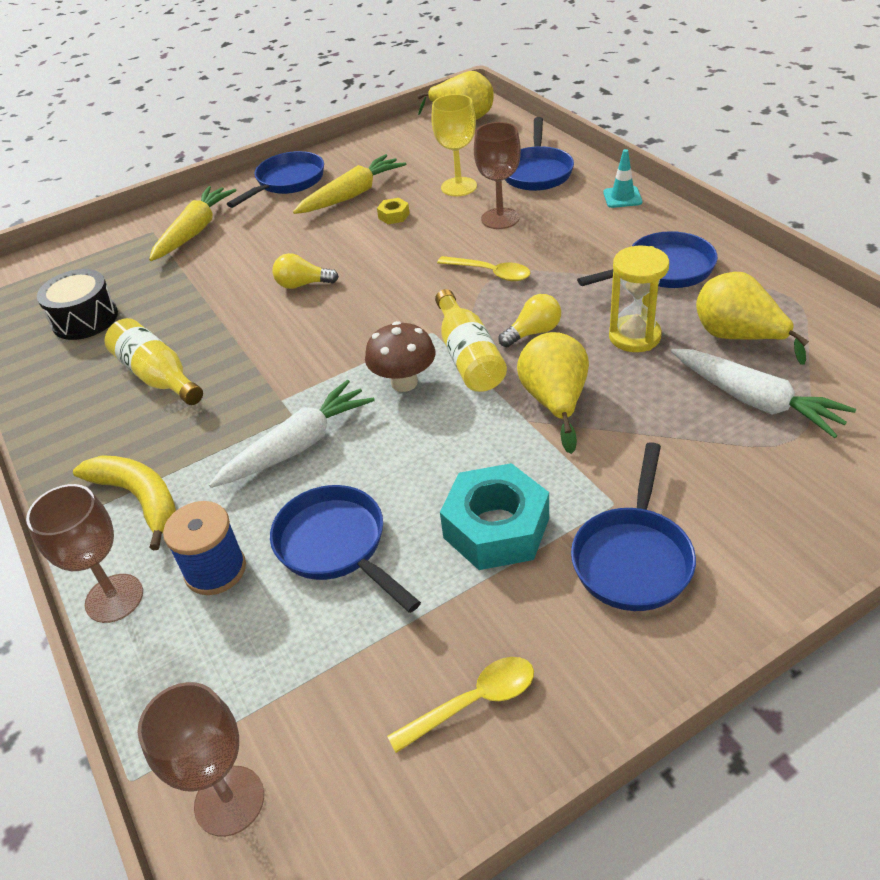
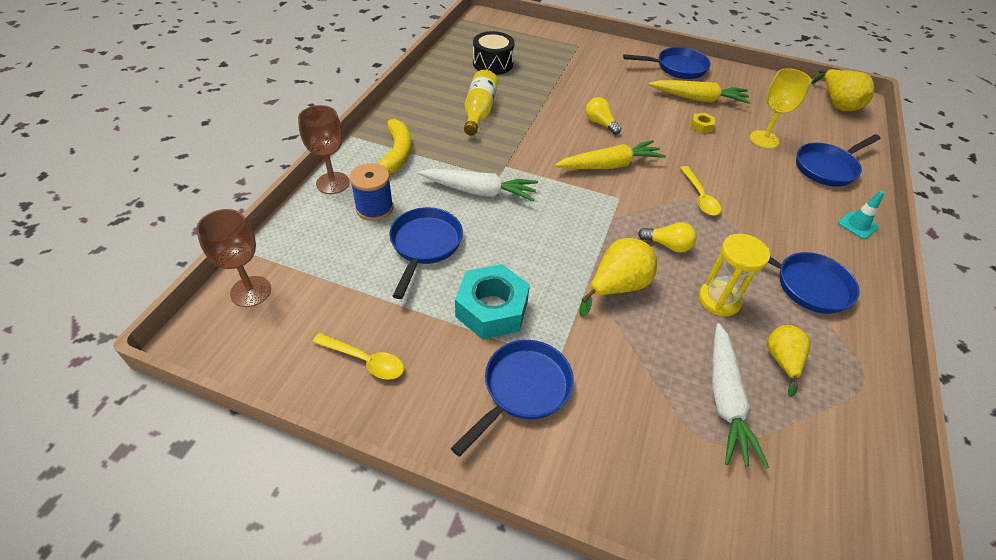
camera: 45 degrees right, 5 degrees up
yellow carrot [149,186,237,261] -> yellow carrot moved to [555,140,666,169]
brown mushroom [365,321,436,392] -> none
yellow bottle [435,289,507,392] -> none
brown goblet [474,122,521,229] -> none
blue pan [571,442,696,611] -> blue pan turned 150 degrees clockwise [451,340,574,457]
yellow pear [696,272,809,365] -> yellow pear [767,325,811,397], size x0.66

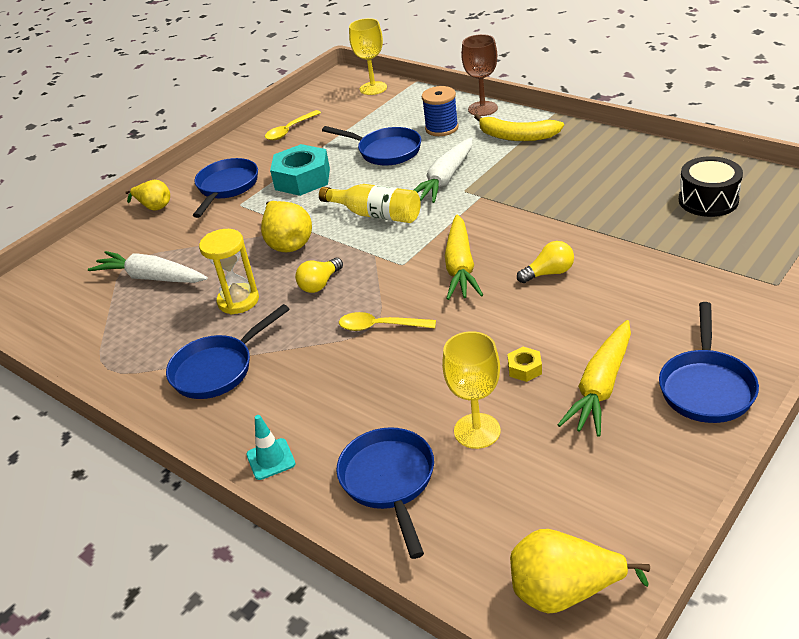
camera: 115 degrees right, 10 degrees down
brown goblet [196,209,271,307] -> yellow goblet [349,18,387,95]
blue pan [451,340,574,457] -> blue pan turned 135 degrees counterclockwise [193,158,258,218]
yellow bottle [464,70,498,136] -> yellow bottle moved to [319,184,421,223]
yellow pear [767,325,811,397] -> yellow pear moved to [125,180,170,211]

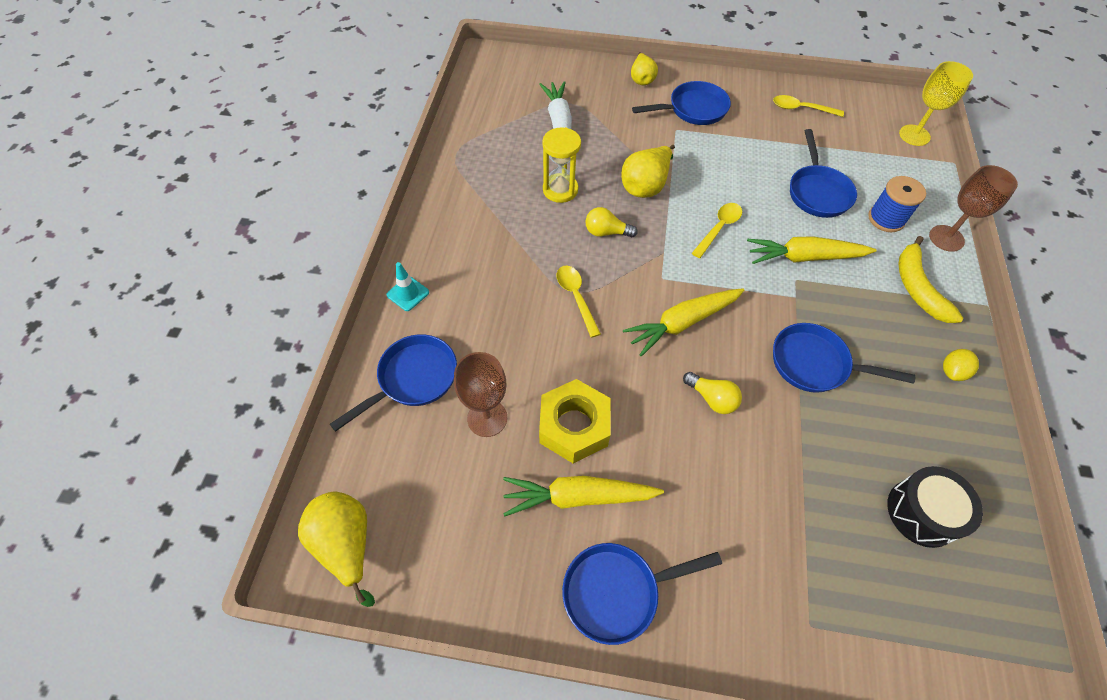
camera: 55 degrees right, 20 degrees up
blue pan [166,304,290,399] -> blue pan moved to [773,323,915,393]
turquoise nut [270,144,330,196] -> none
yellow bottle [319,184,421,223] -> yellow spoon [692,203,742,258]
white carrot [414,137,473,203] -> yellow carrot [747,236,877,264]
yellow goblet [442,331,501,449] -> brown goblet [454,352,507,437]
yellow nut [508,347,542,382] -> yellow nut [539,379,611,463], size x2.26
none -> yellow lemon [943,349,979,381]

